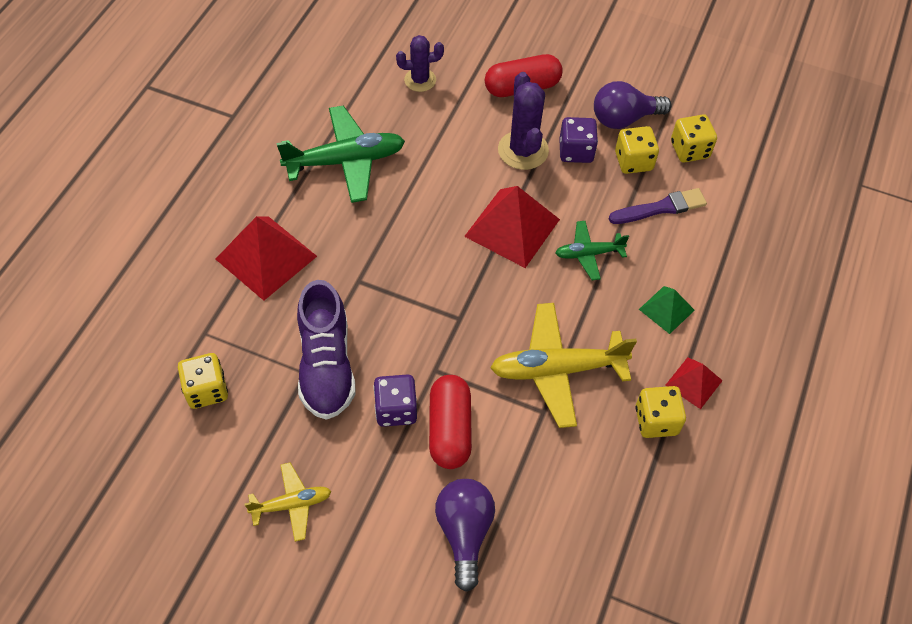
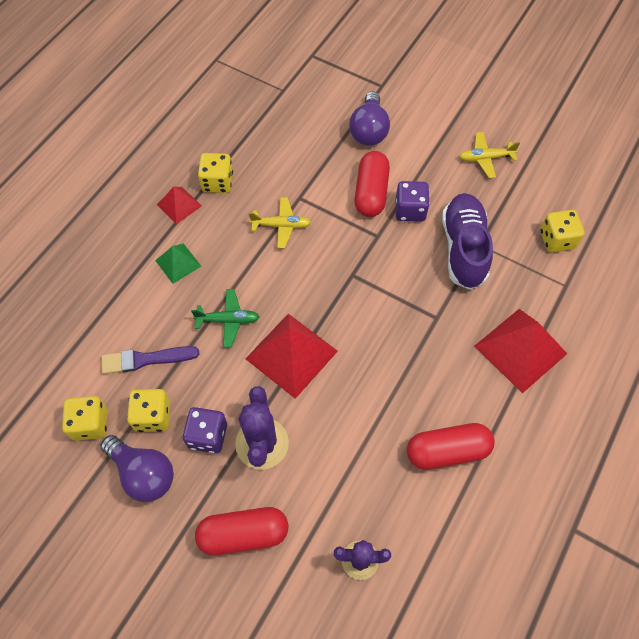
camera: 170 degrees left, 5 degrees up
green plane [277,105,405,203] -> red capsule [407,423,495,470]
yellow plane [490,303,637,428] -> yellow plane [249,197,311,248], size x0.55
purple light bulb [594,81,672,129] -> purple light bulb turned 45 degrees clockwise [101,435,174,502]

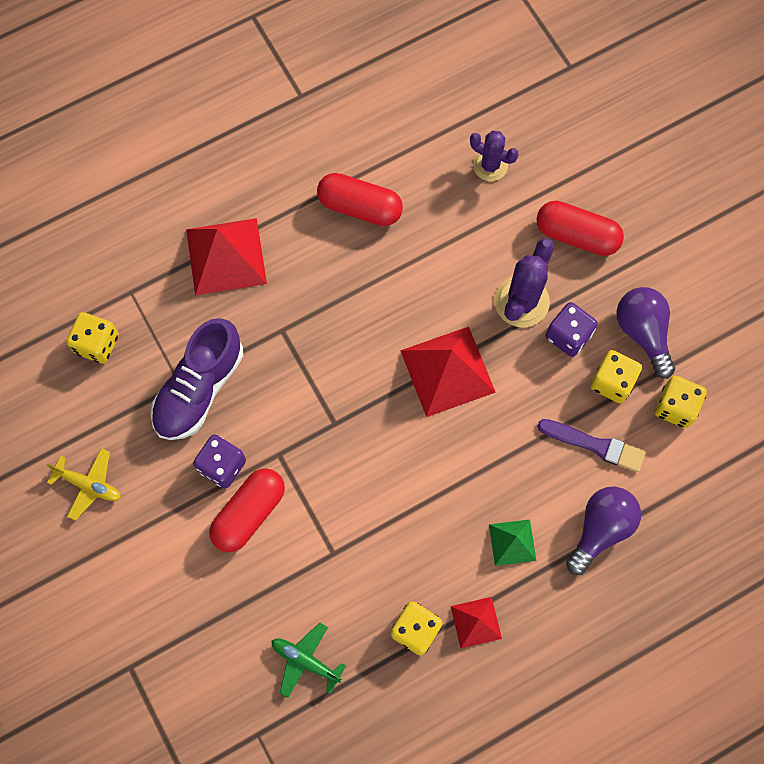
camera: 150 degrees left, 10 degrees up
green plane [191,289,260,347] -> green plane moved to [271,622,346,698]
yellow plane [249,197,311,248] -> none
purple light bulb [349,92,390,146] -> purple light bulb moved to [566,487,641,575]

